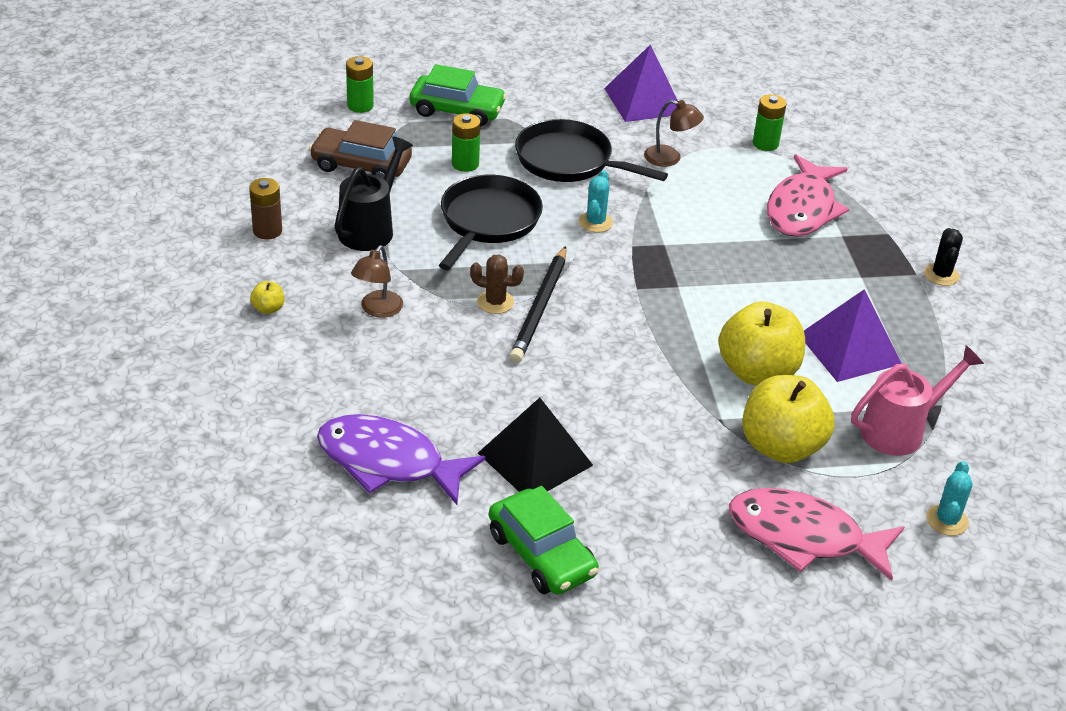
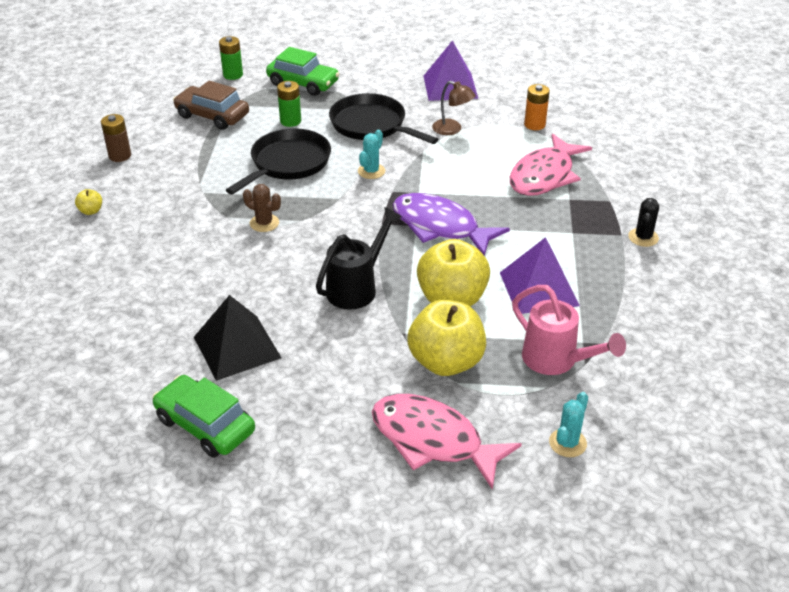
camera: 15 degrees right, 0 degrees up
purple fish [317,414,486,505] -> purple fish moved to [393,193,510,256]
black watering can [335,136,413,251] -> black watering can moved to [316,207,402,310]
brown lamp [351,245,403,318] -> none
green car [489,486,599,595] -> green car turned 150 degrees clockwise [152,375,255,458]
black pencil [510,246,566,363] -> none
green battery [753,94,787,151] -> orange battery [524,84,550,130]
pink watering can [851,345,984,456] -> pink watering can turned 60 degrees clockwise [512,285,626,375]

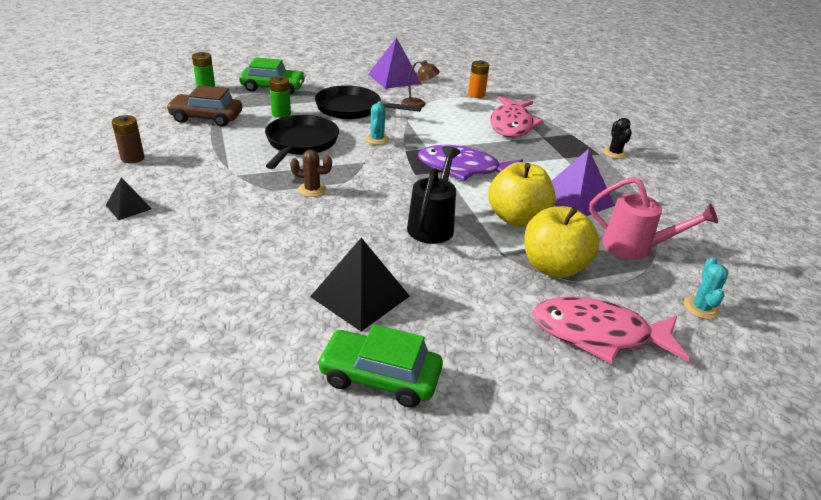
camera: 25 degrees left, 5 degrees down
yellow apple [75,189,102,215] -> black pyramid [106,178,152,220]

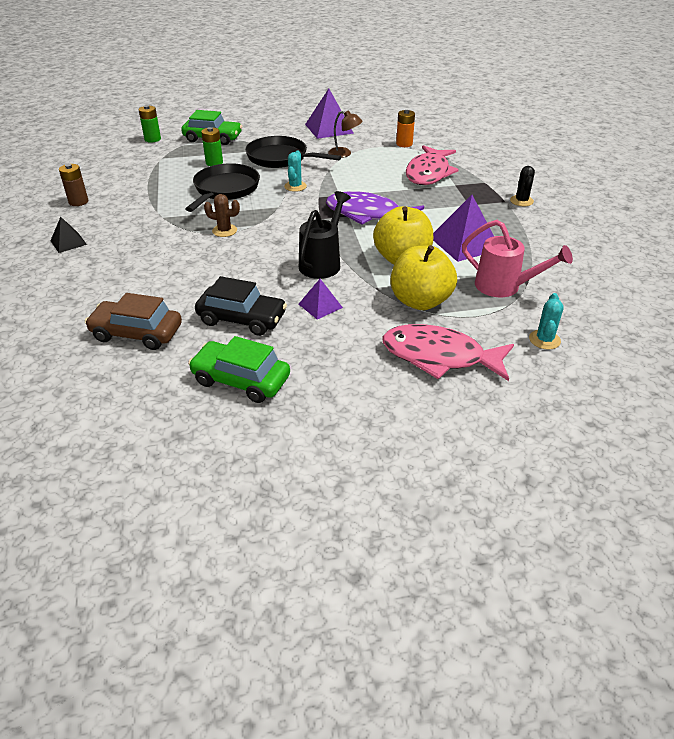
camera: 10 degrees right, 5 degrees up
brown car [166,85,242,127] -> brown car moved to [85,293,182,350]
black pyramid [310,237,410,331] -> black car [195,276,287,336]
none -> purple pyramid [299,279,343,319]

